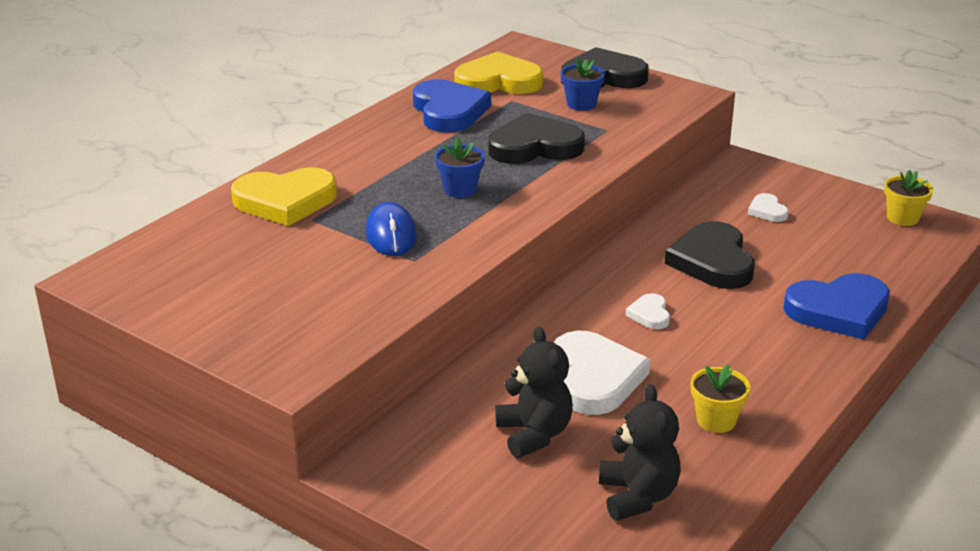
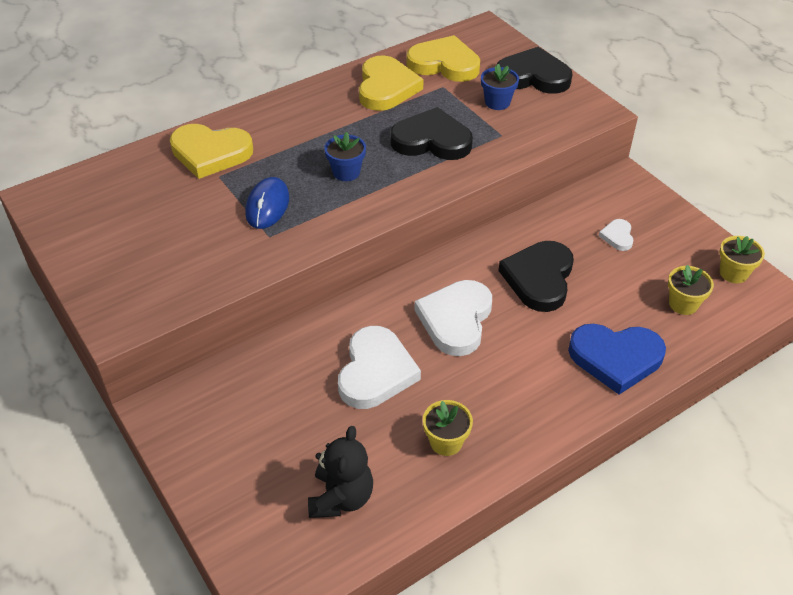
camera: 20 degrees right, 15 degrees up
blue heart [413,79,491,132] -> yellow heart [359,55,424,111]
black teddy bear [495,327,573,458] -> none
white heart [625,293,670,329] -> white heart [415,280,492,356], size x2.09
none -> yellow flower pot [668,265,714,315]

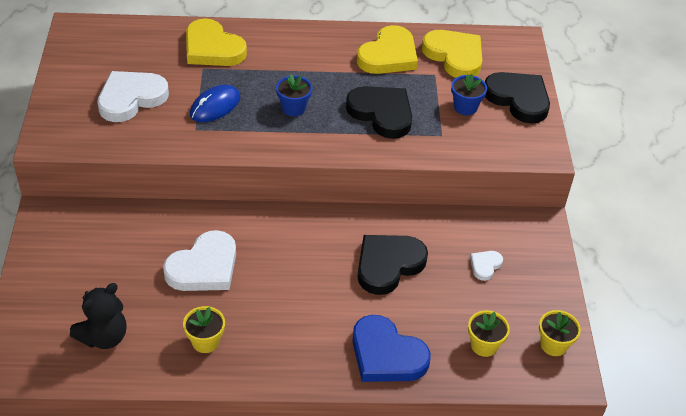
camera: 30 degrees right, 0 degrees up
white heart [415,280,492,356] -> white heart moved to [97,71,169,122]

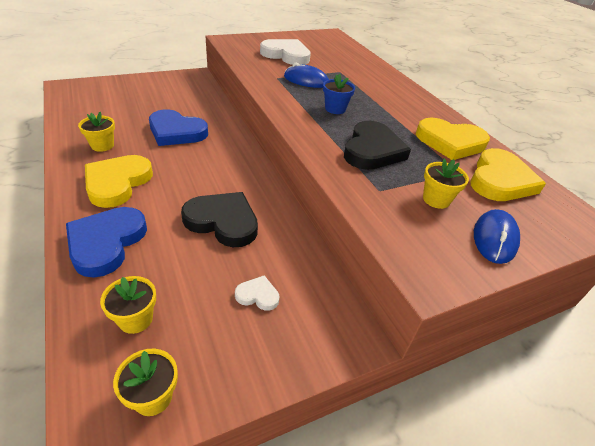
camera: 65 degrees right, 5 degrees down
black teddy bear [70,283,127,349] -> none
white heart [163,230,236,291] -> blue heart [149,109,208,146]
yellow heart [186,19,247,66] -> yellow heart moved to [85,155,153,208]
blue flower pot [451,74,487,115] -> yellow flower pot [423,159,469,209]
black heart [485,72,550,124] -> blue mouse [474,209,520,264]

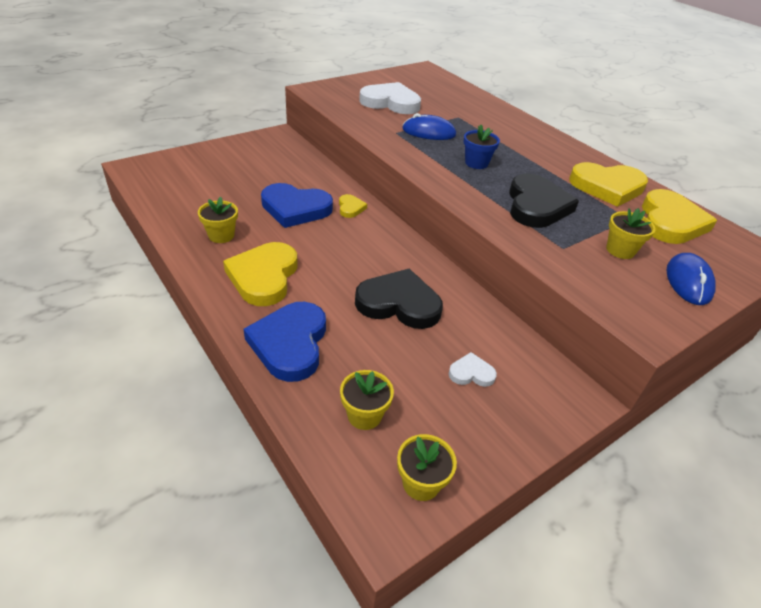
camera: 10 degrees left, 0 degrees up
none -> yellow heart [339,194,367,218]

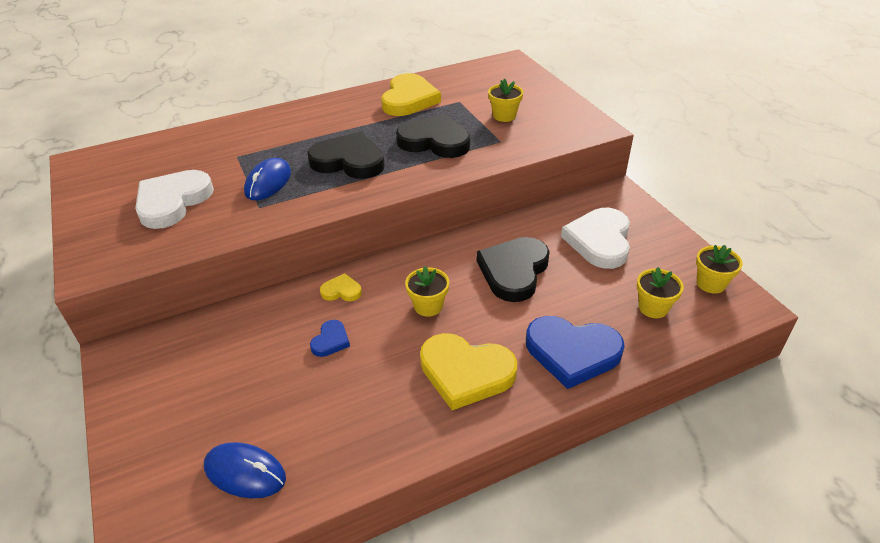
camera: 75 degrees left, 0 degrees up
yellow flower pot [198,197,238,243] -> yellow flower pot moved to [405,266,449,317]
blue heart [261,183,333,228] -> blue heart [310,320,350,357], size x0.48
white heart [449,352,497,387] -> white heart [561,208,630,269], size x2.09
blue flower pot [463,125,500,169] -> black heart [307,132,385,179]
yellow heart [642,189,717,244] -> none
blue mouse [666,253,716,305] -> blue mouse moved to [204,442,286,498]

